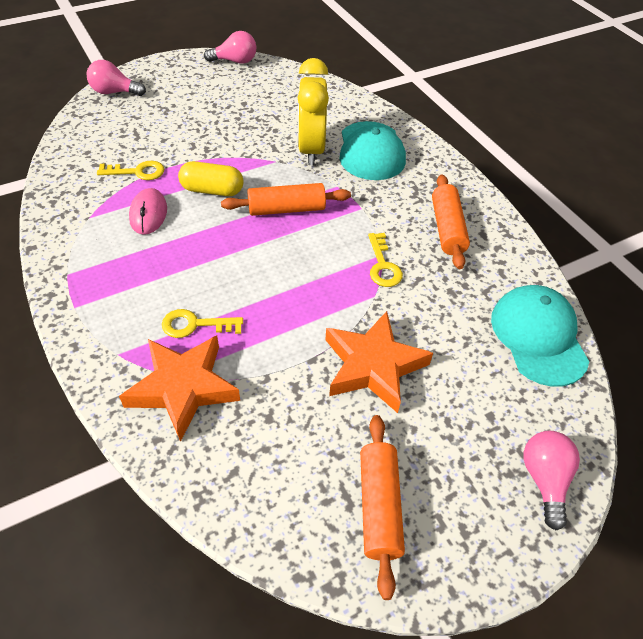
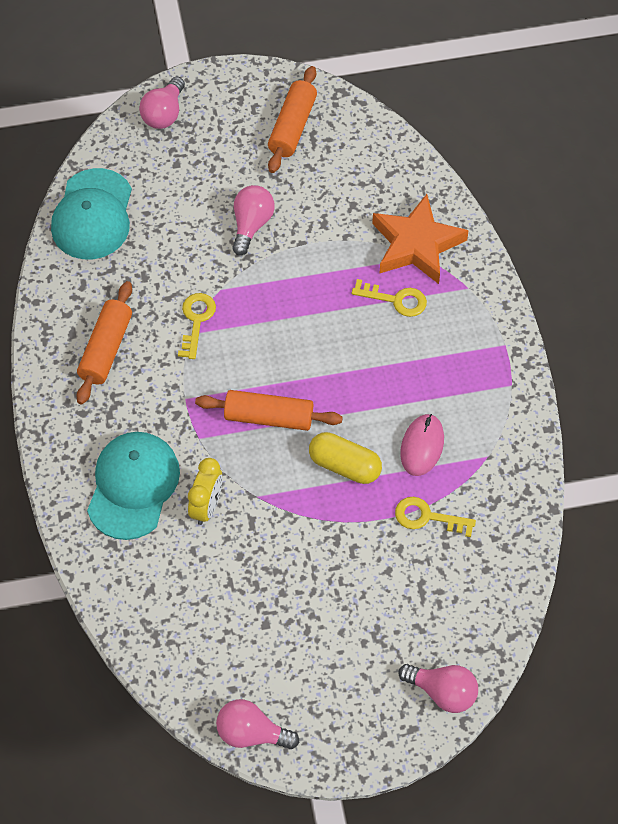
camera: 160 degrees left, 10 degrees up
yellow clock [298,58,329,165] -> yellow clock [188,458,223,525], size x0.61
orange star [325,311,433,413] -> pink light bulb [232,185,275,256]

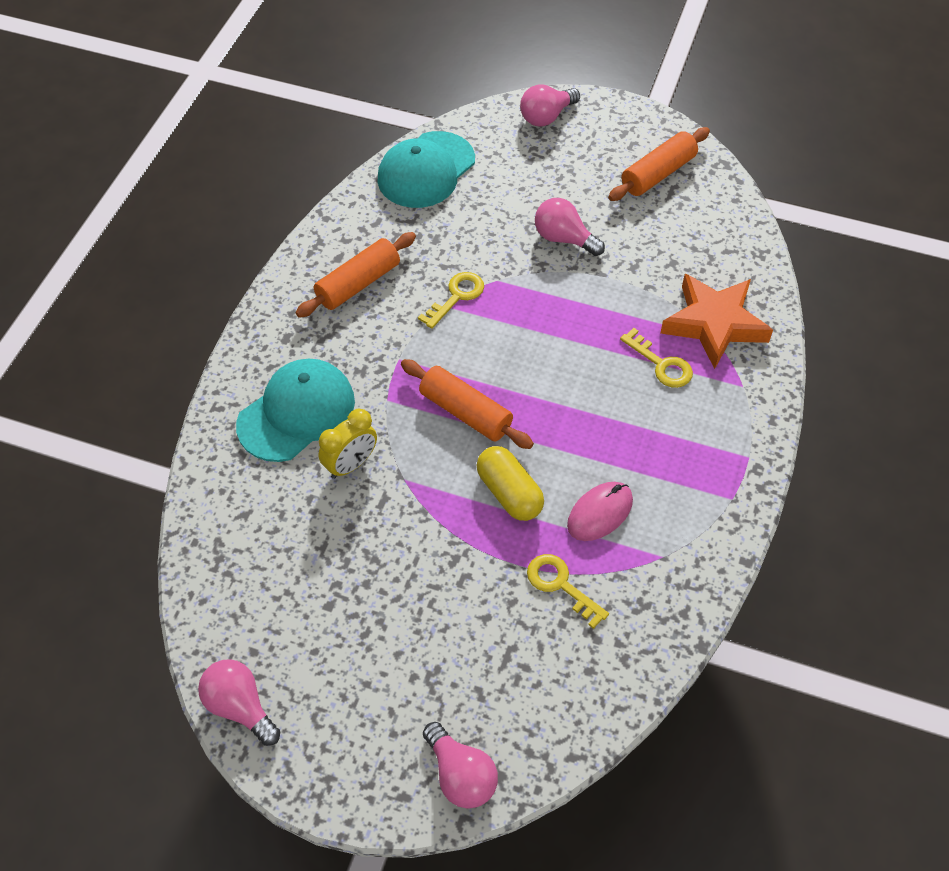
camera: 30 degrees right, 5 degrees down
pink light bulb [232,185,275,256] -> pink light bulb turned 105 degrees counterclockwise [535,198,605,256]

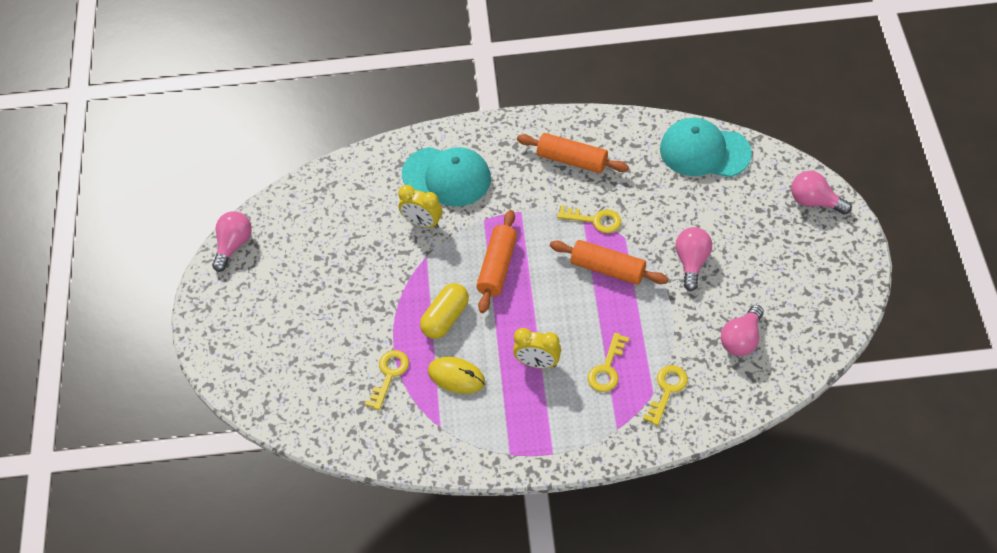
camera: 70 degrees right, 0 degrees up
pink light bulb [423,722,498,809] -> pink light bulb moved to [721,305,764,356]
pink mouse [567,482,633,541] -> yellow mouse [428,357,485,394]
orange rolling pin [608,127,710,201] -> orange rolling pin moved to [550,240,668,285]
orange star [660,274,773,369] -> yellow key [643,365,688,426]
none -> yellow clock [513,328,561,368]

